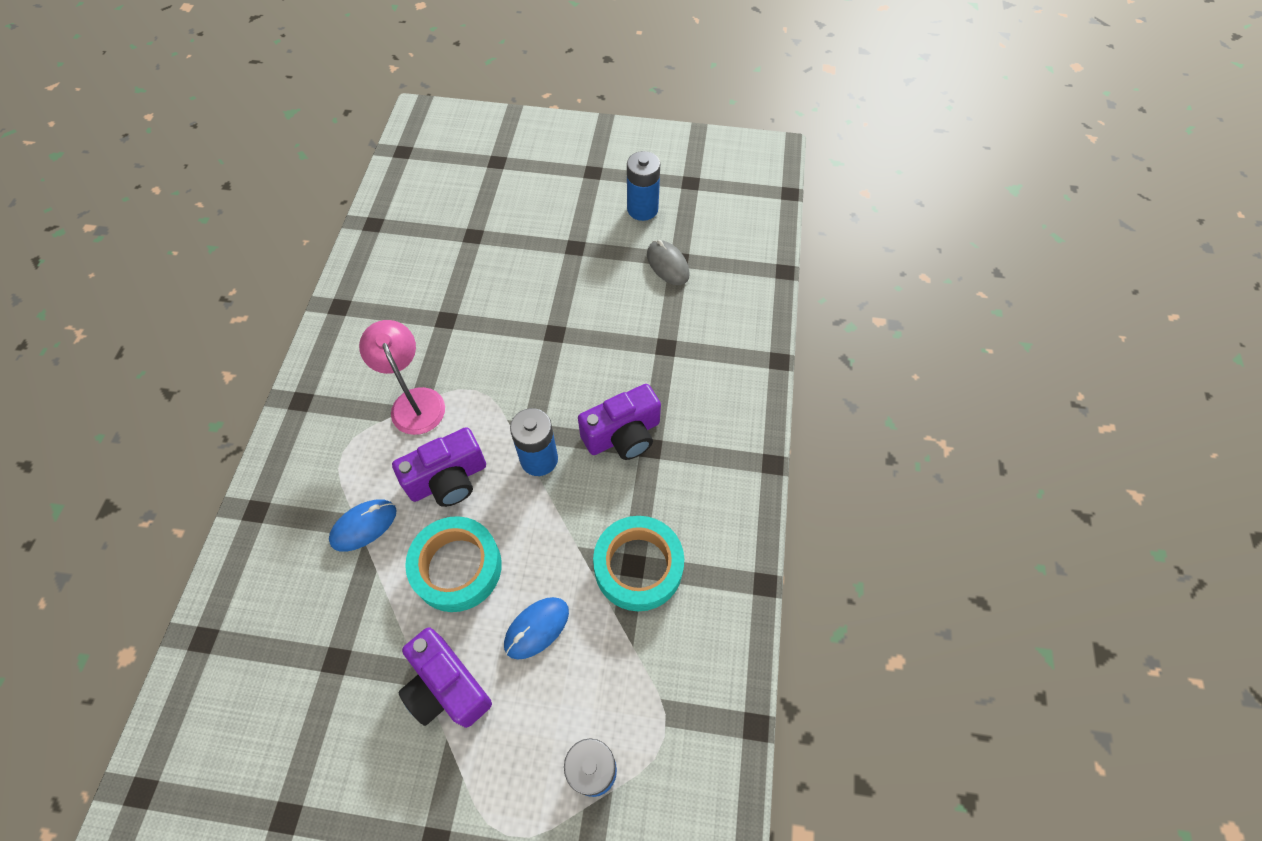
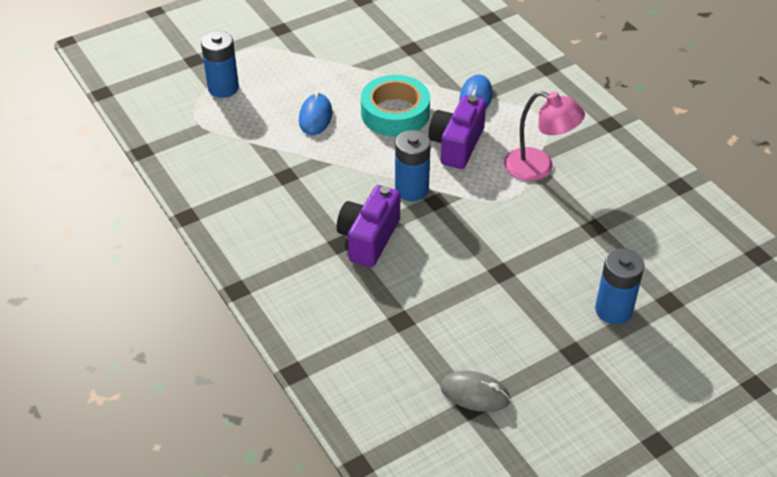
camera: 140 degrees right, 15 degrees down
purple camera [399,627,492,728] -> none
turquoise tape [593,516,684,611] -> none
blue battery [627,151,660,221] -> blue battery moved to [595,249,644,324]

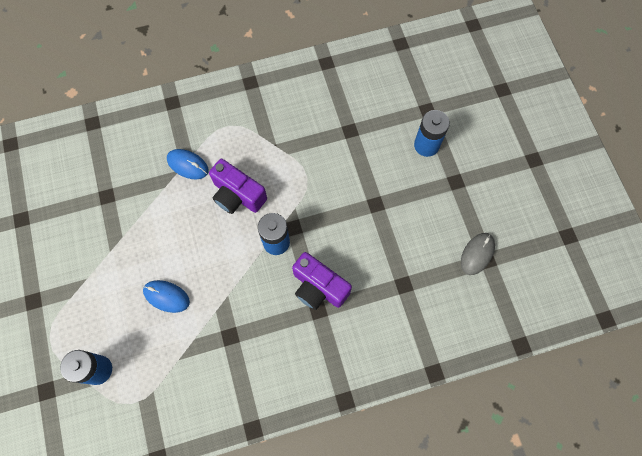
camera: 75 degrees left, 25 degrees up
turquoise tape [361,75,430,136] -> none
pink lamp [504,91,585,181] -> none

